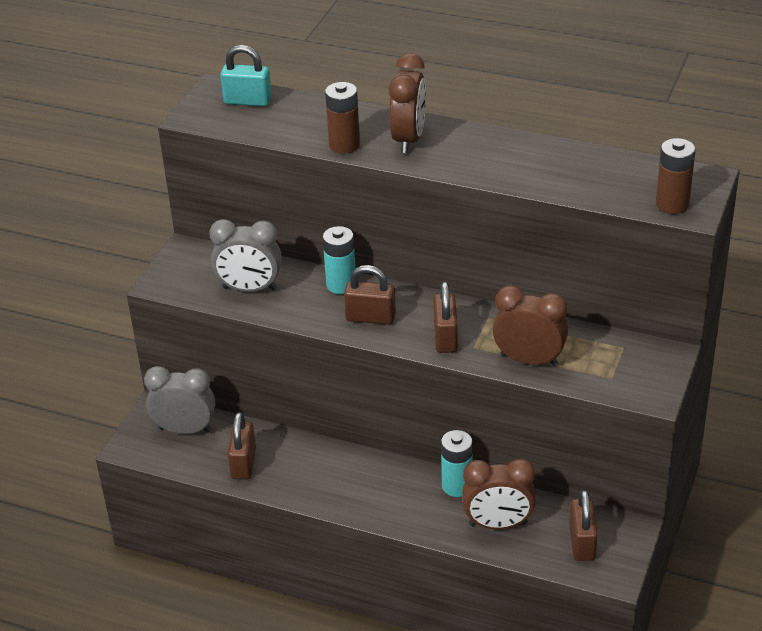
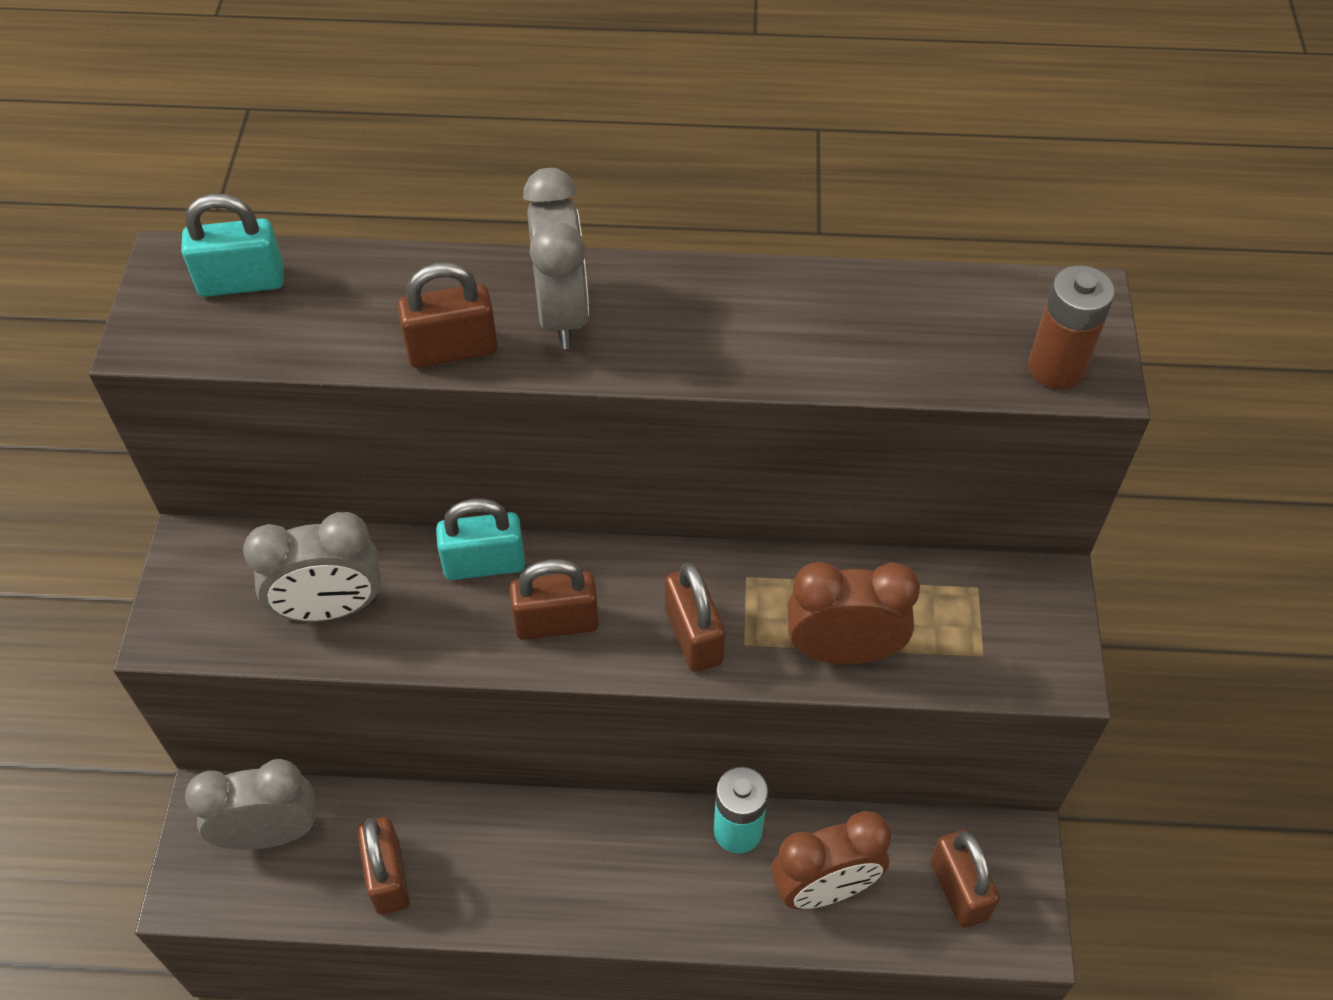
camera: 20 degrees left, 15 degrees up
turquoise battery [323,226,356,294] -> turquoise padlock [436,499,525,580]
brown battery [325,82,360,154] -> brown padlock [397,262,498,368]
brown clock [389,53,426,153] -> grey clock [523,168,589,349]

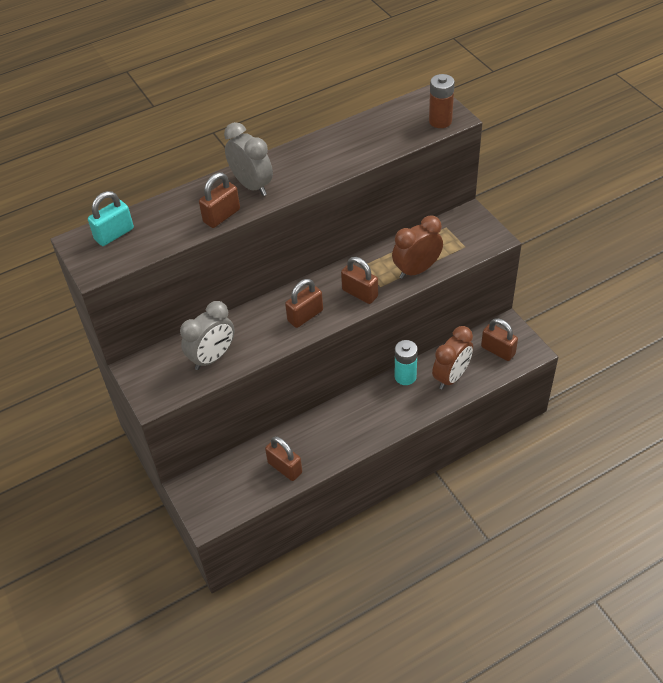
camera: 30 degrees left, 5 degrees down
grey clock [185,759,316,850] -> none
turquoise padlock [436,499,525,580] -> none

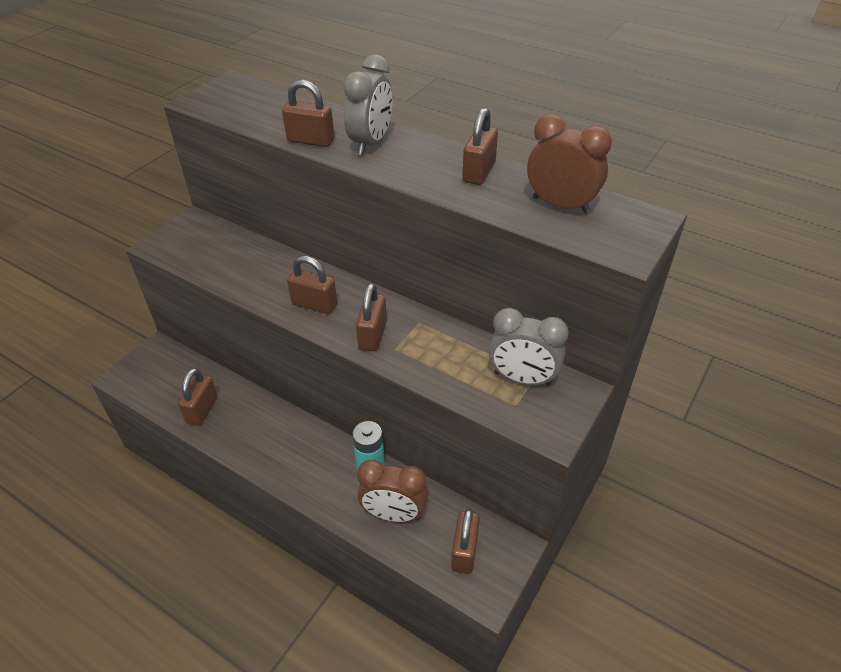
camera: 60 degrees right, 5 degrees down
turquoise padlock [88,191,134,246] -> none
grey clock [180,301,235,370] -> grey clock moved to [489,308,569,386]
brown clock [392,216,443,279] -> brown clock moved to [527,114,612,214]
brown battery [429,74,455,128] -> none
none -> brown padlock [462,108,498,185]

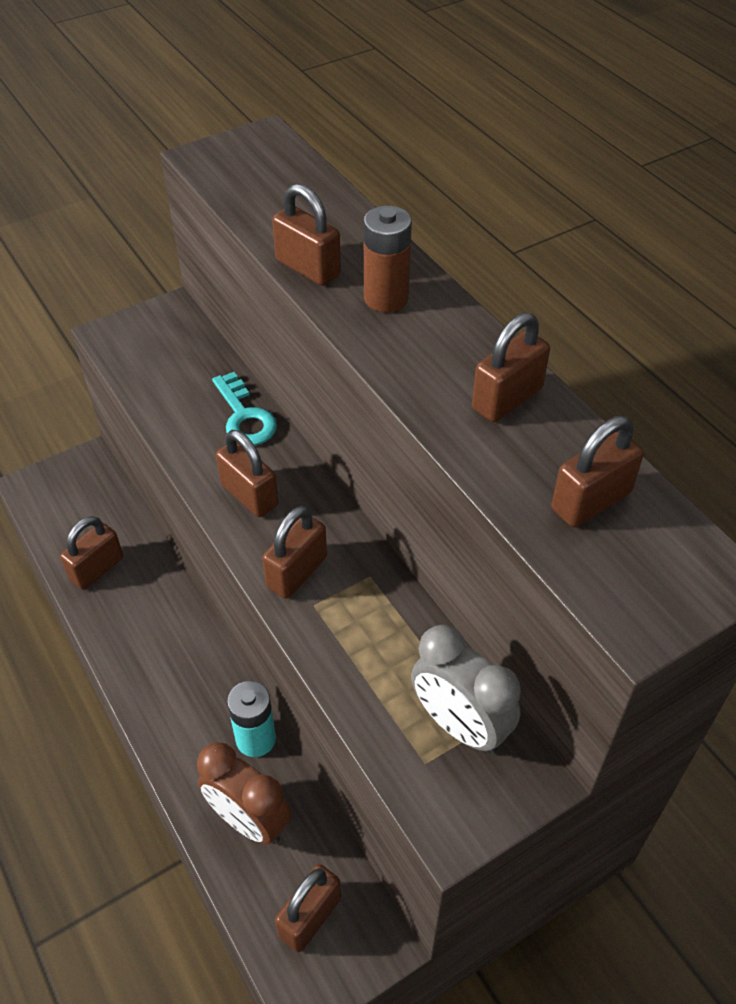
camera: 25 degrees right, 5 degrees up
grey clock [343,55,392,155] -> brown battery [364,206,412,312]
brown clock [527,114,612,214] -> brown padlock [551,416,644,527]
none -> turquoise key [212,372,277,445]

